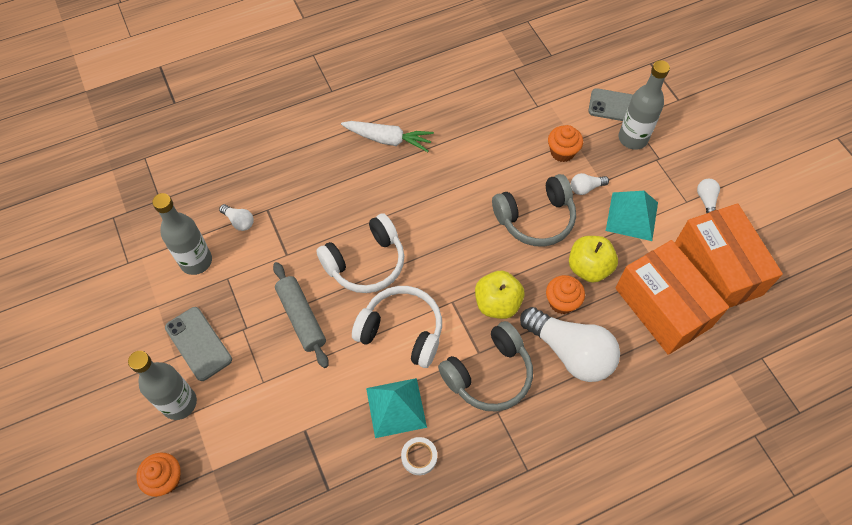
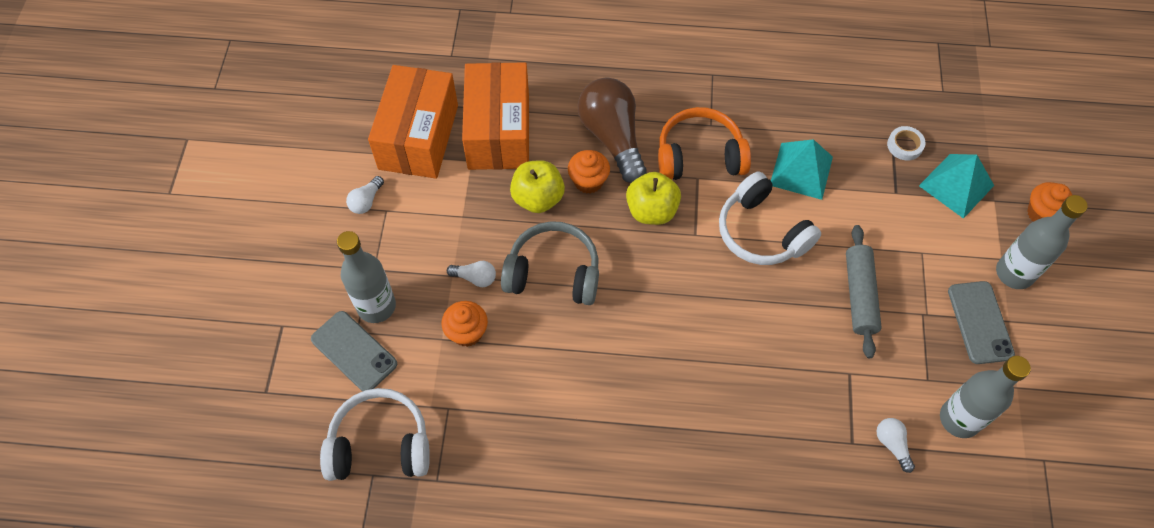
camera: 150 degrees left, 0 degrees up
white headphones [316,213,404,293] -> white headphones moved to [320,388,430,481]
white carrot [341,121,434,152] -> none
white tape [401,437,437,475] -> white tape moved to [887,126,925,161]
grey headphones [438,321,533,411] -> orange headphones [658,107,751,180]
white light bulb [520,307,620,382] -> brown light bulb [578,78,647,183]
turquoise pyramid [606,191,658,241] -> turquoise pyramid moved to [919,154,994,219]

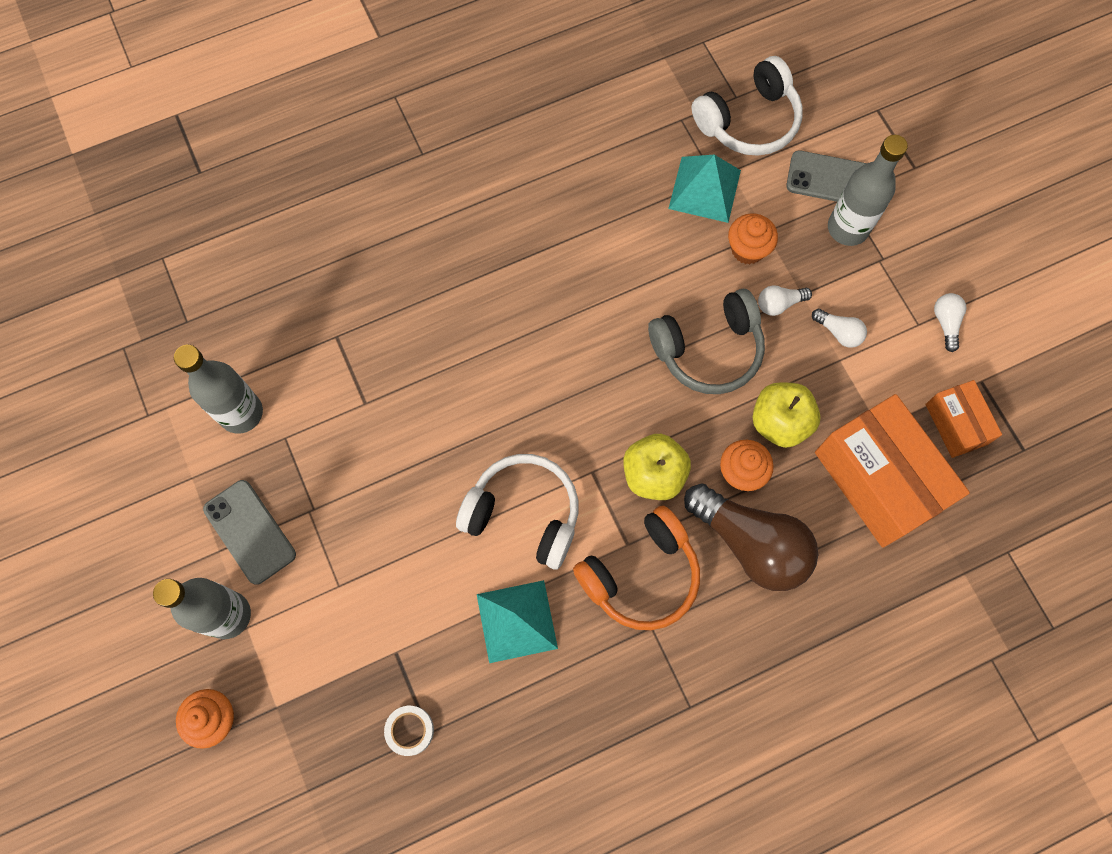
camera: 150 degrees right, 10 degrees up
orange box [368,65,458,178] -> orange box [925,380,1002,458], size x0.53
grey rolling pin [846,225,882,358] -> none
white light bulb [876,418,915,473] -> white light bulb moved to [812,309,867,348]
turquoise pyramid [919,154,994,219] -> turquoise pyramid moved to [668,155,741,223]

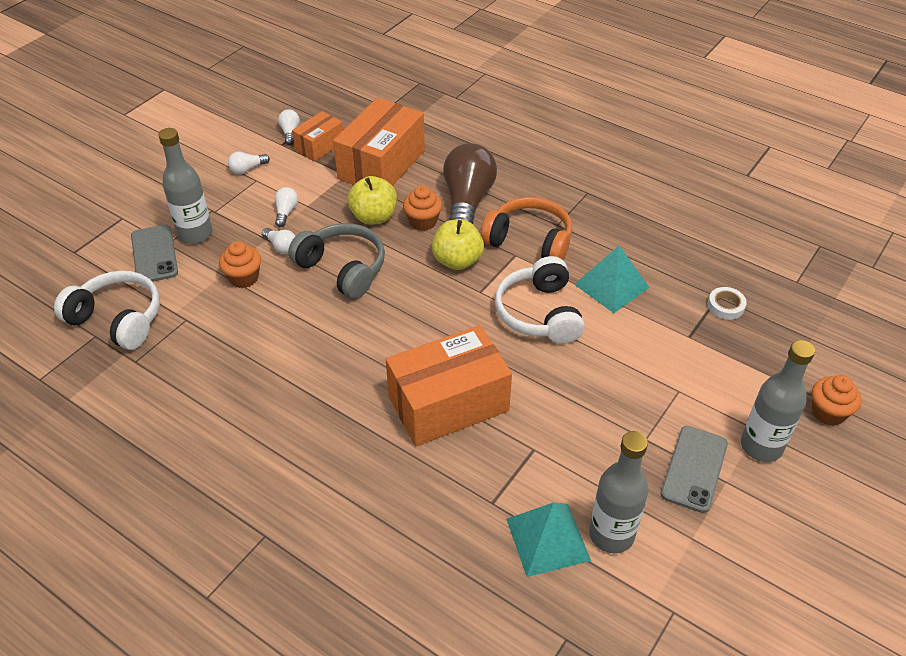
camera: 120 degrees left, 25 degrees down
turquoise pyramid [668,155,741,223] -> turquoise pyramid moved to [506,502,591,577]
none -> white light bulb [278,109,300,145]
none -> orange box [386,325,512,446]

